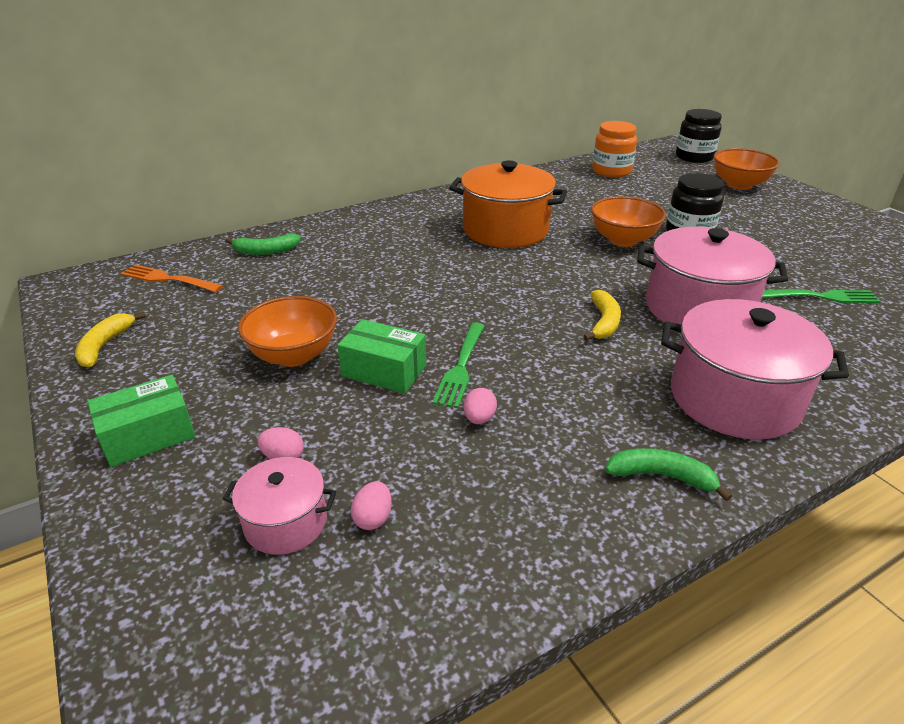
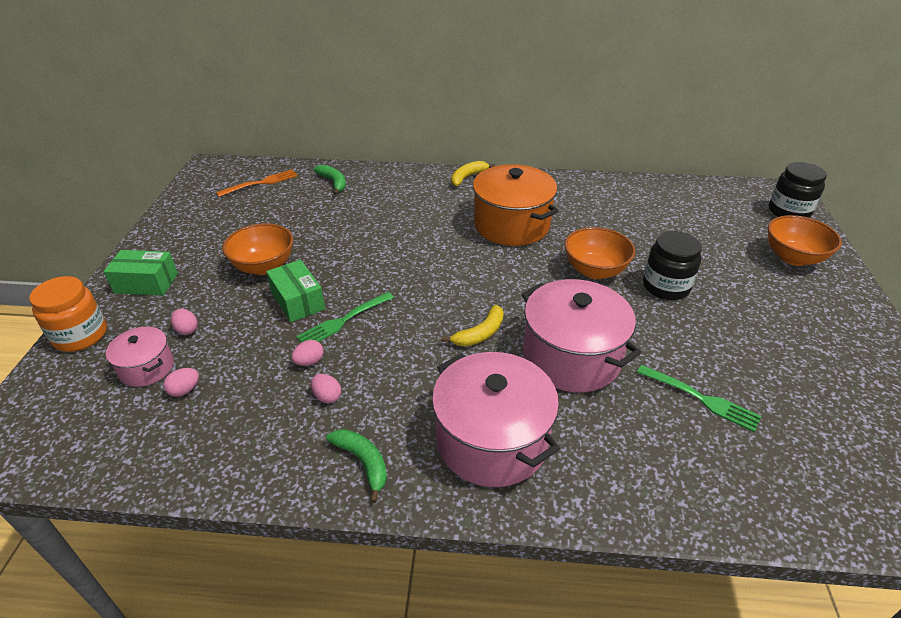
camera: 35 degrees right, 5 degrees up
yellow banana [75,312,146,368] -> yellow banana moved to [451,161,495,186]
orange fork [120,265,223,292] -> orange fork turned 90 degrees clockwise [216,169,298,197]
green banana [226,234,301,255] -> green banana turned 150 degrees counterclockwise [314,165,346,195]
orange jar [592,121,637,177] -> orange jar moved to [29,276,107,352]
none -> pink egg [311,374,341,403]

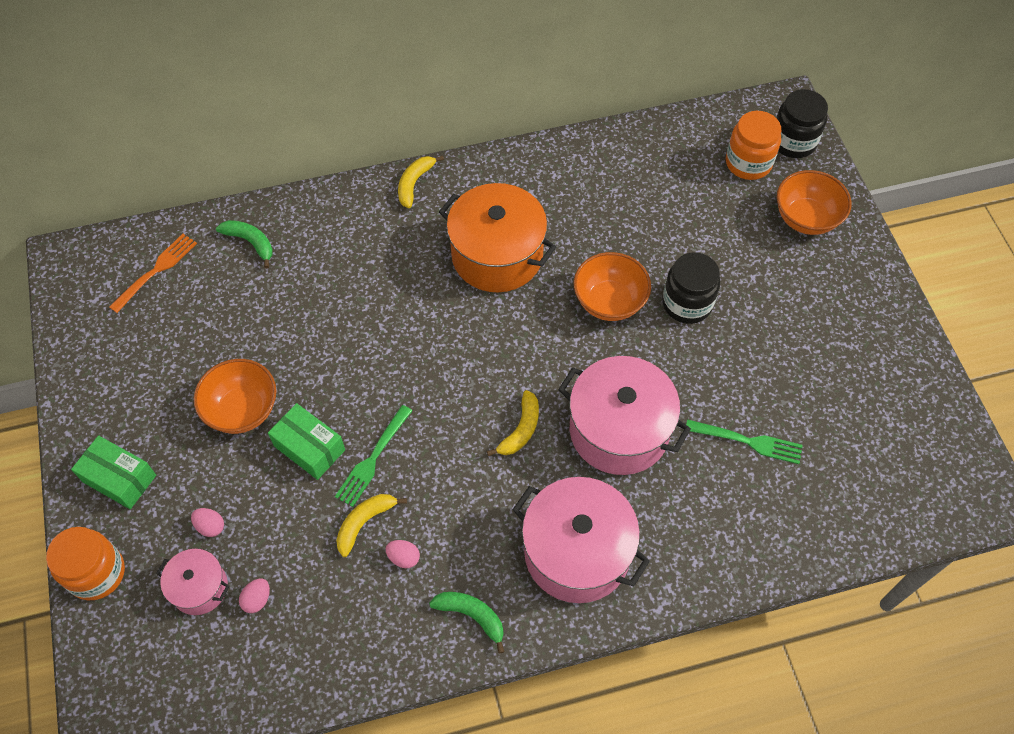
camera: 20 degrees left, 20 degrees up
green box [104,250,178,296] -> green box turned 45 degrees clockwise [71,435,156,509]
pink egg [292,340,324,366] -> yellow banana [336,494,407,557]
none -> orange jar [726,111,781,180]

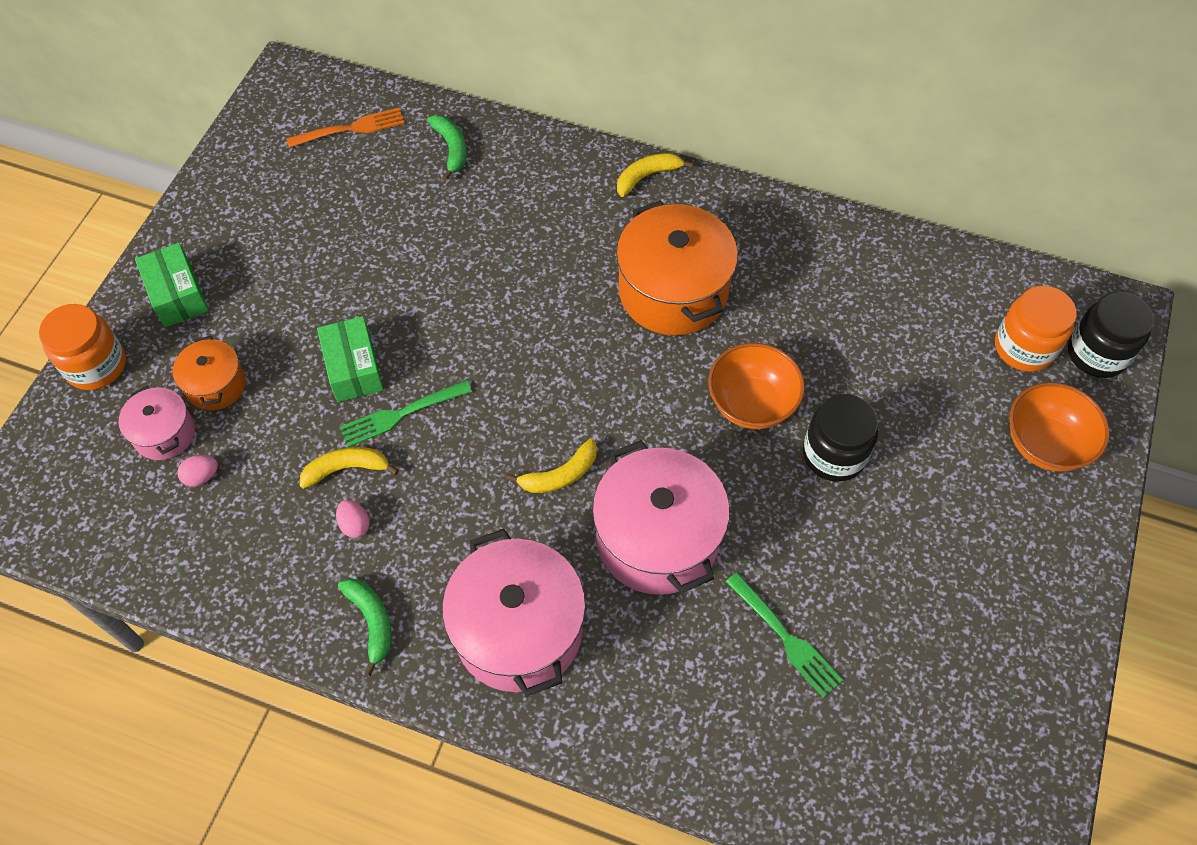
camera: 35 degrees right, 0 degrees up
pink egg [191,508,224,537] -> orange pot [173,336,246,410]
orange bowl [194,359,276,434] -> none

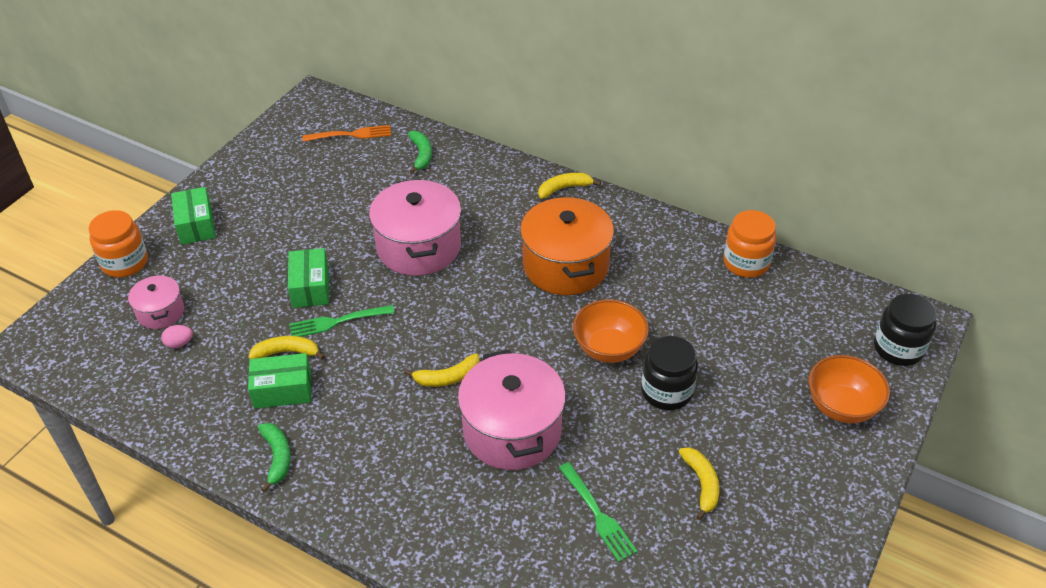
camera: 10 degrees right, 15 degrees down
orange pot [173,336,246,410] -> none
pink egg [336,500,370,538] -> green box [248,353,311,409]
pink pot [442,529,586,697] -> pink pot moved to [369,179,461,276]
orange jar [995,286,1076,372] -> orange jar moved to [723,210,776,278]
none -> yellow banana [679,447,720,520]

